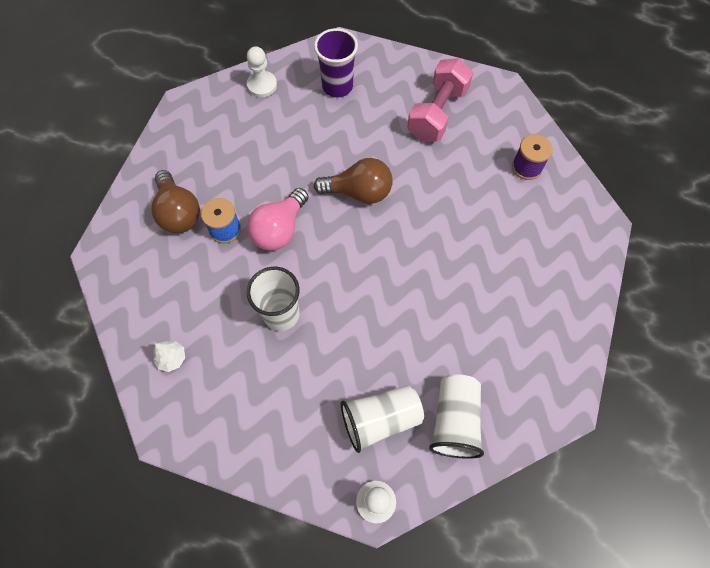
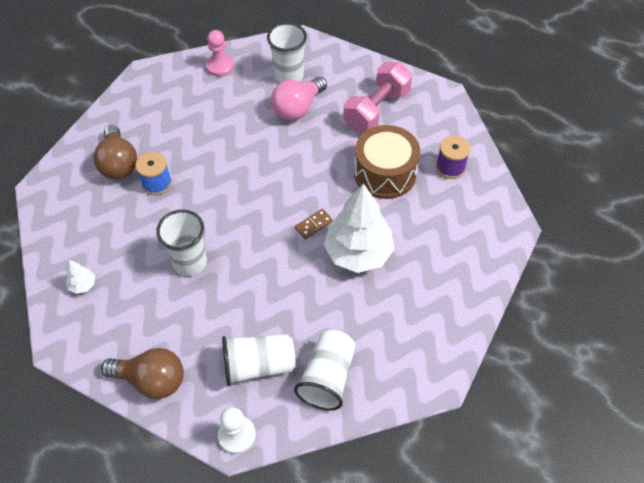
camera: 10 degrees right, 10 degrees down
white pawn [247,46,277,97] -> pink pawn [206,30,234,77]
pink light bulb [247,188,309,251] -> pink light bulb moved to [271,77,327,121]
purple cup [314,28,358,97] -> white cup [267,23,307,83]
brown light bulb [314,158,393,204] -> brown light bulb moved to [101,348,184,399]
none -> brown domino [295,209,333,239]
none -> white tree [324,183,395,273]
none -> brown drum [354,125,420,199]

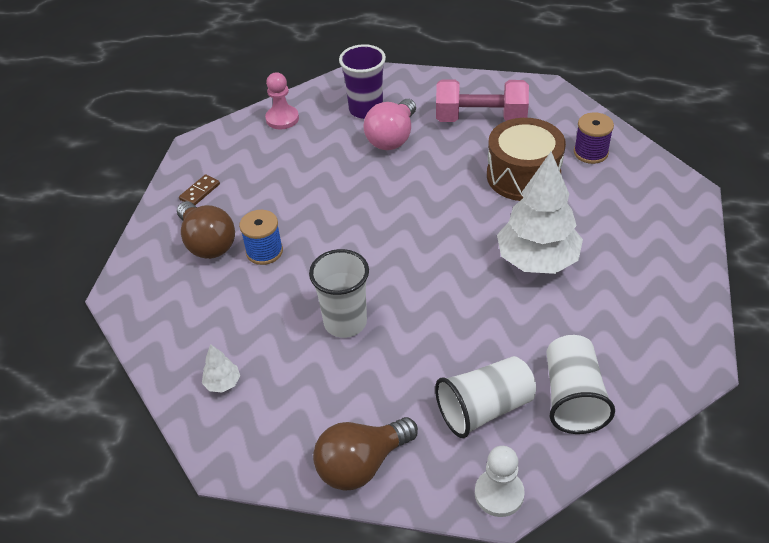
camera: 15 degrees left, 10 degrees down
brown light bulb [101,348,184,399] -> brown light bulb turned 150 degrees clockwise [313,417,418,491]
white cup [267,23,307,83] -> purple cup [339,44,386,119]
brown domino [295,209,333,239] -> brown domino moved to [179,174,220,205]
pink dumbbell [343,62,412,132] -> pink dumbbell turned 75 degrees clockwise [436,79,529,122]

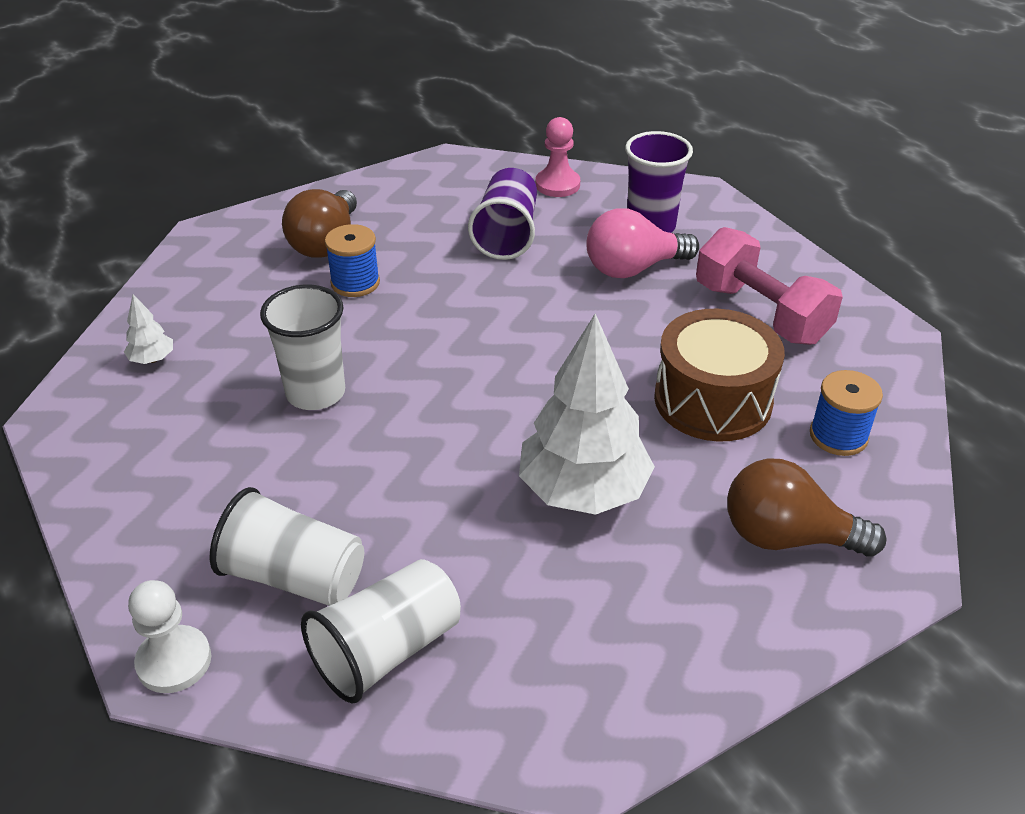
camera: 45 degrees right, 5 degrees down
brown domino [179,174,220,205] -> none
brown light bulb [313,417,418,491] -> brown light bulb moved to [727,458,886,557]
purple spool [574,112,614,164] -> blue spool [810,370,883,456]
none -> purple cup [468,168,537,260]

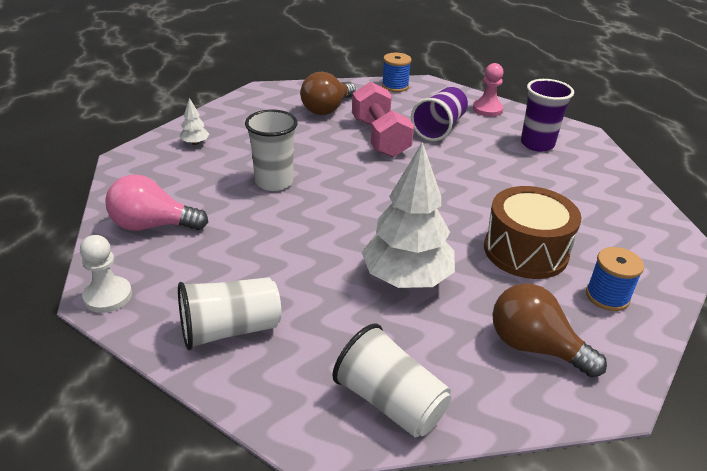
camera: 20 degrees right, 5 degrees down
white cup [210,487,364,606] -> white cup moved to [333,324,451,437]
blue spool [325,224,380,297] -> blue spool moved to [382,53,412,92]
pink light bulb [586,208,699,278] -> pink light bulb moved to [105,175,208,231]
pink dumbbell [696,227,843,345] -> pink dumbbell moved to [352,82,414,157]

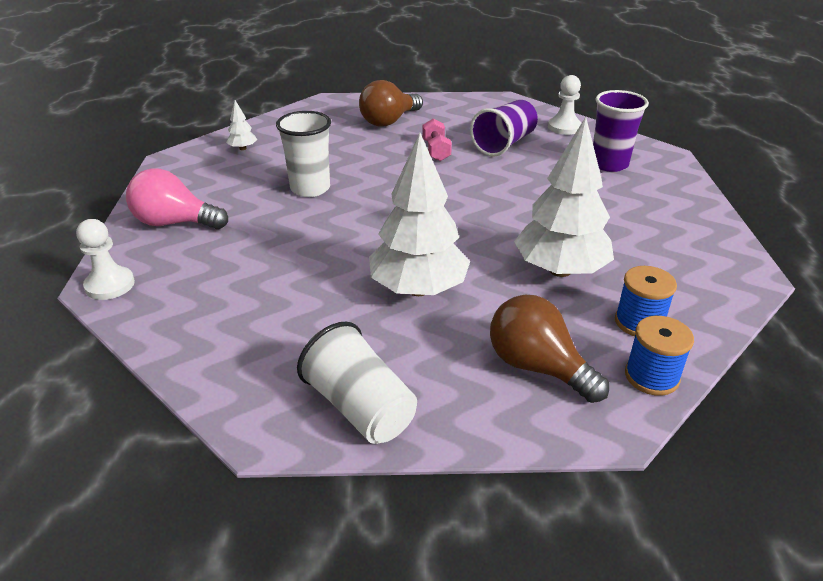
camera: 10 degrees right, 0 degrees up
white cup [178,277,281,350] -> none
pink dumbbell [352,82,414,157] -> pink dumbbell [422,119,452,161], size x0.54
blue spool [382,53,412,92] -> blue spool moved to [625,316,694,396]
pink pawn [473,63,504,117] -> white pawn [548,75,581,135]
brown drum [484,186,582,279] -> white tree [514,117,614,277]

